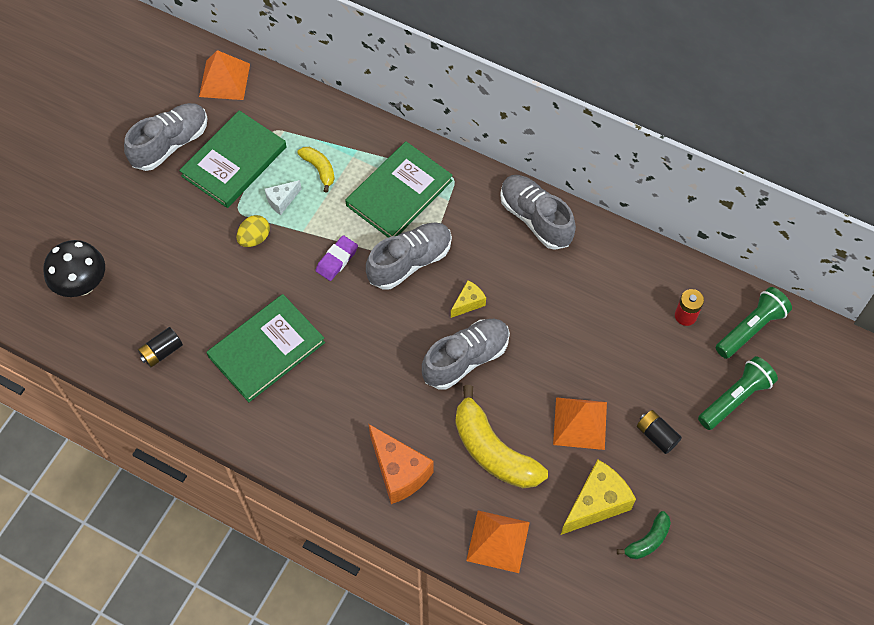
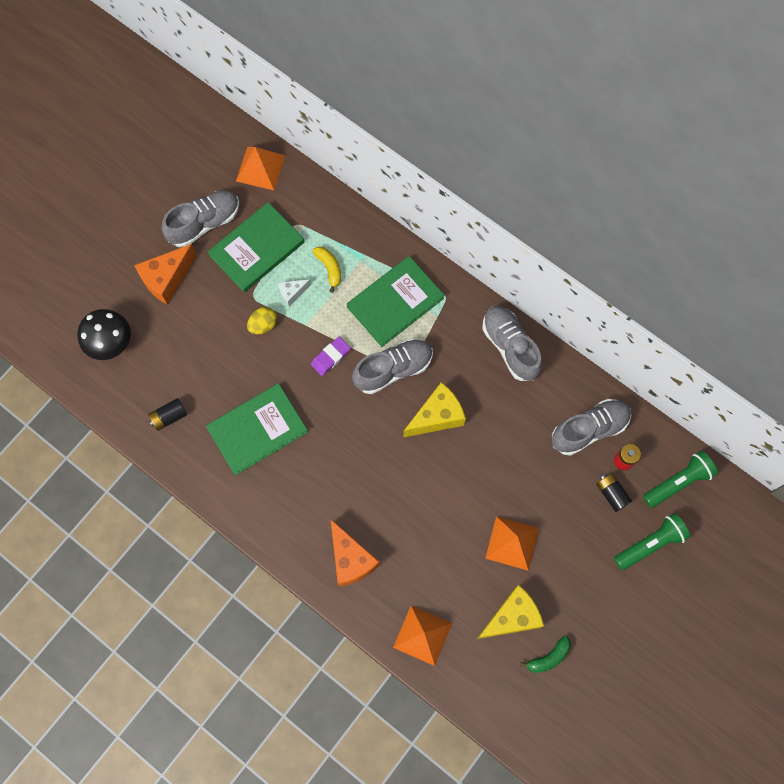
camera: 10 degrees right, 10 degrees up
grey shoe [422,319,510,390] -> grey shoe moved to [552,399,631,456]
yellow cheese [451,280,486,318] -> yellow cheese [403,382,466,437], size x1.87
yellow banana [455,385,548,488] -> none
black battery [637,410,682,454] -> black battery moved to [596,473,632,512]
none -> orange cheese [134,244,196,305]

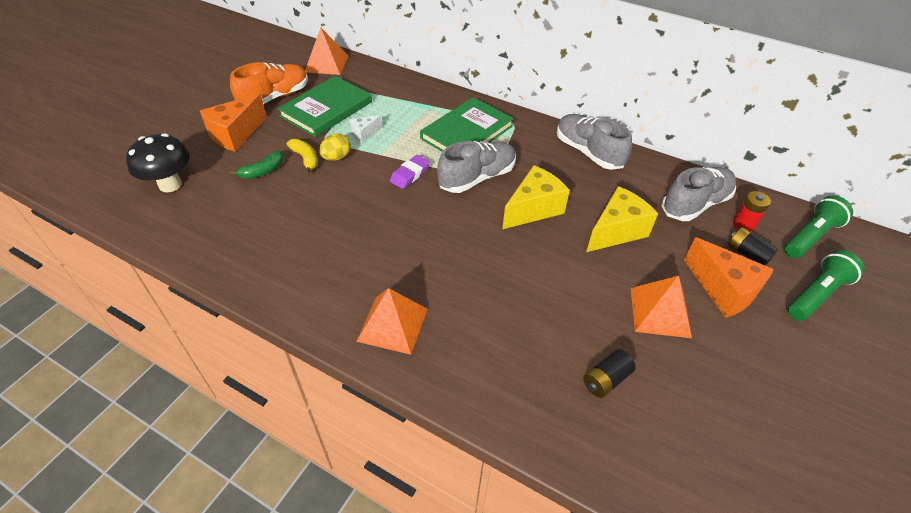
camera: 10 degrees left, 25 degrees down
black battery [148,398,187,431] -> black battery moved to [583,349,636,398]
grey shoe [162,190,239,247] -> orange shoe [230,62,308,104]
green book [206,383,308,475] -> none
yellow banana [313,247,341,293] -> yellow banana moved to [287,139,318,174]
orange cheese [330,519,380,587] -> orange cheese moved to [684,237,774,318]
orange pyramid [393,605,452,666] -> orange pyramid moved to [356,288,428,355]
yellow cheese [477,585,544,639] -> yellow cheese moved to [586,186,658,252]
green banana [520,636,571,673] -> green banana moved to [230,151,284,179]

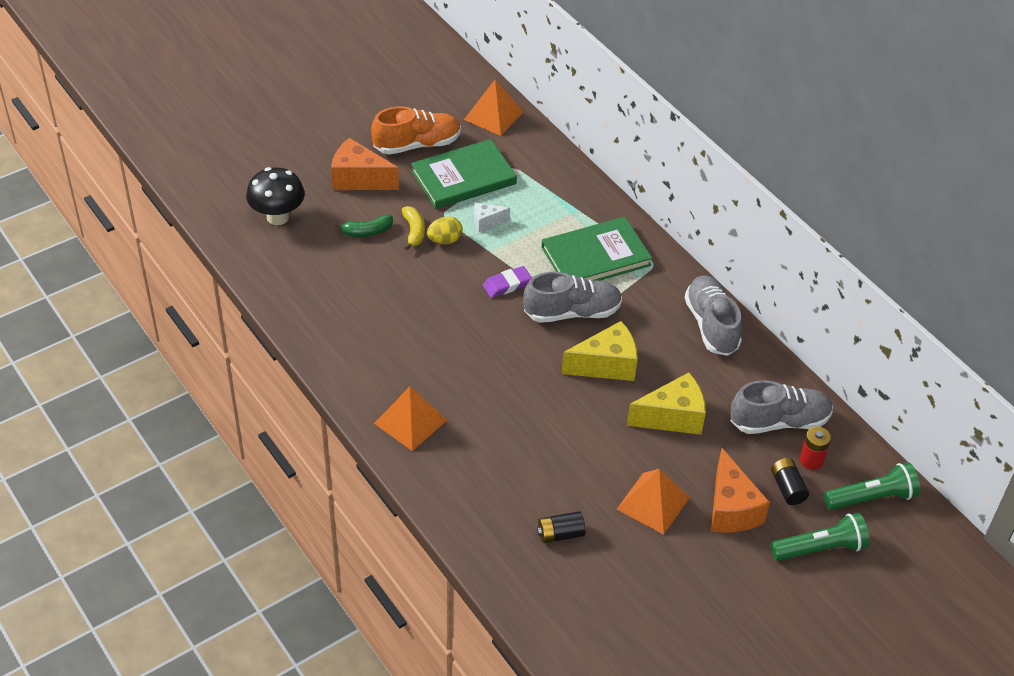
camera: 25 degrees right, 0 degrees up
orange cheese [200,94,267,152] -> orange cheese turned 45 degrees clockwise [331,138,399,190]

